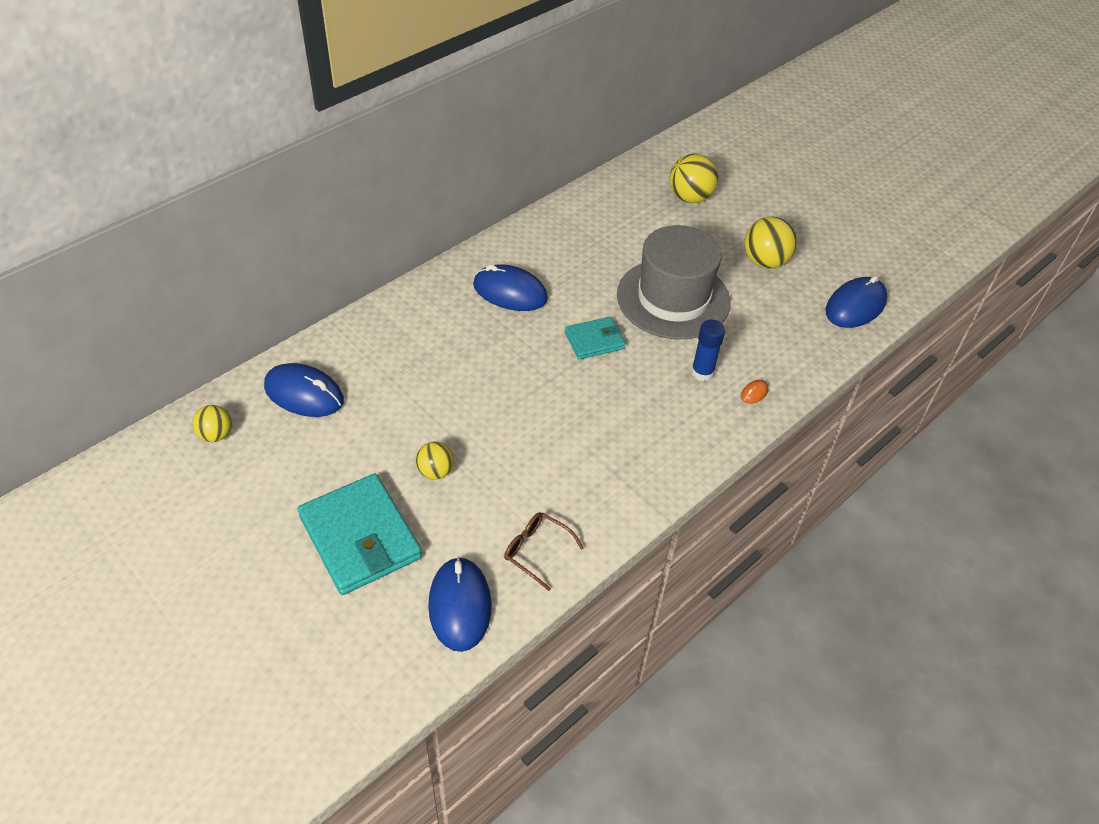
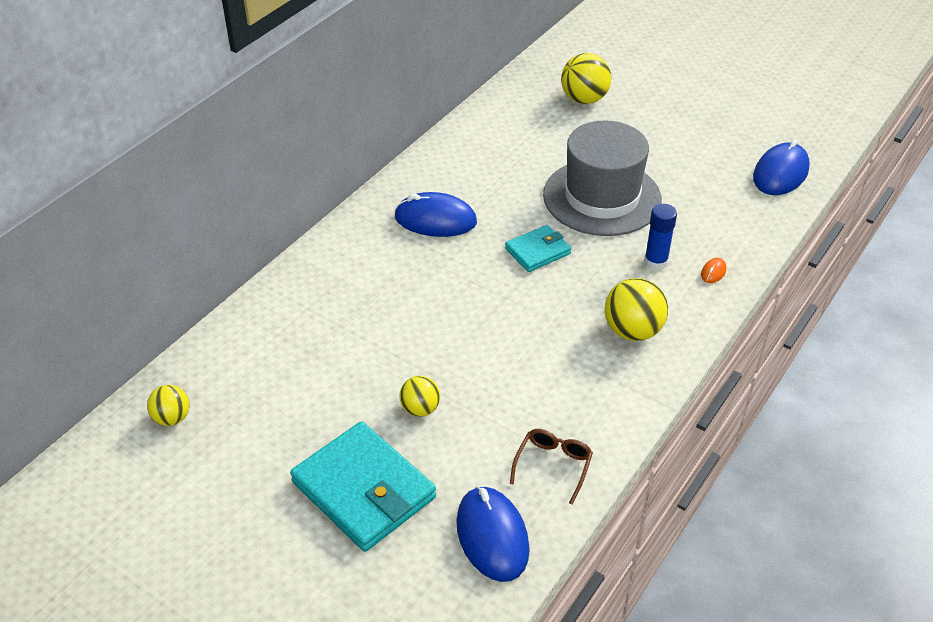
camera: 10 degrees left, 5 degrees down
blue mouse [264,363,344,417] -> none
brown glasses [504,512,584,591] -> brown glasses turned 90 degrees clockwise [510,429,593,505]
yellow ball [744,217,797,269] -> yellow ball moved to [604,278,668,341]

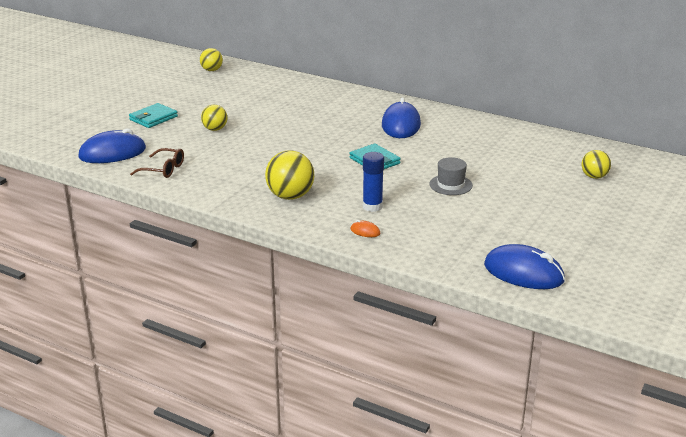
camera: 85 degrees right, 15 degrees down
turquoise wallet [290,421,436,552] -> turquoise wallet [129,103,178,128], size x0.55
grey hat [543,120,662,236] -> grey hat [429,157,473,195], size x0.42
yellow ball [561,53,611,104] -> yellow ball [582,150,611,179], size x0.61

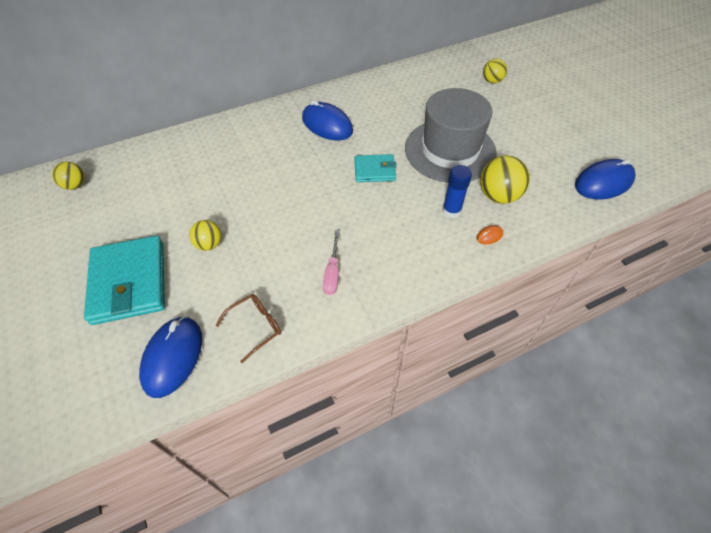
camera: 55 degrees left, 25 degrees up
turquoise wallet [129,103,178,128] -> turquoise wallet [84,236,165,325], size x1.81
yellow ball [265,151,314,200] -> yellow ball moved to [480,156,530,204]
grey hat [429,157,473,195] -> grey hat [405,88,497,183], size x2.39
none -> pink screwdriver [323,230,339,295]

